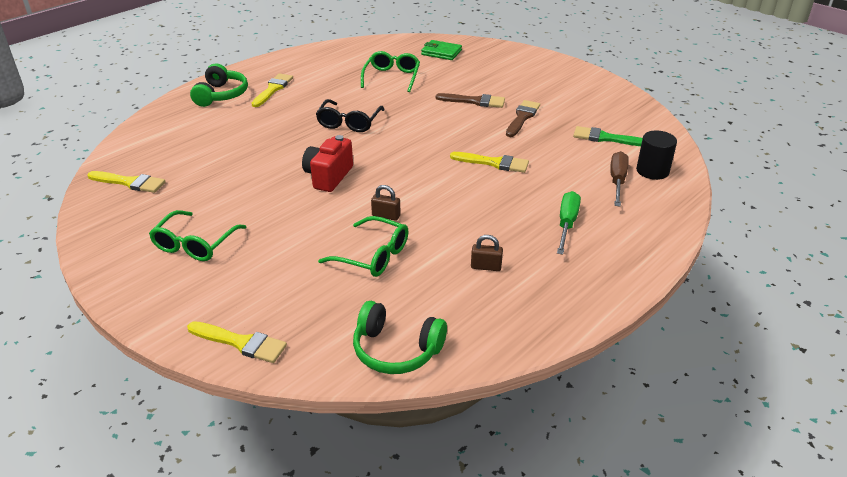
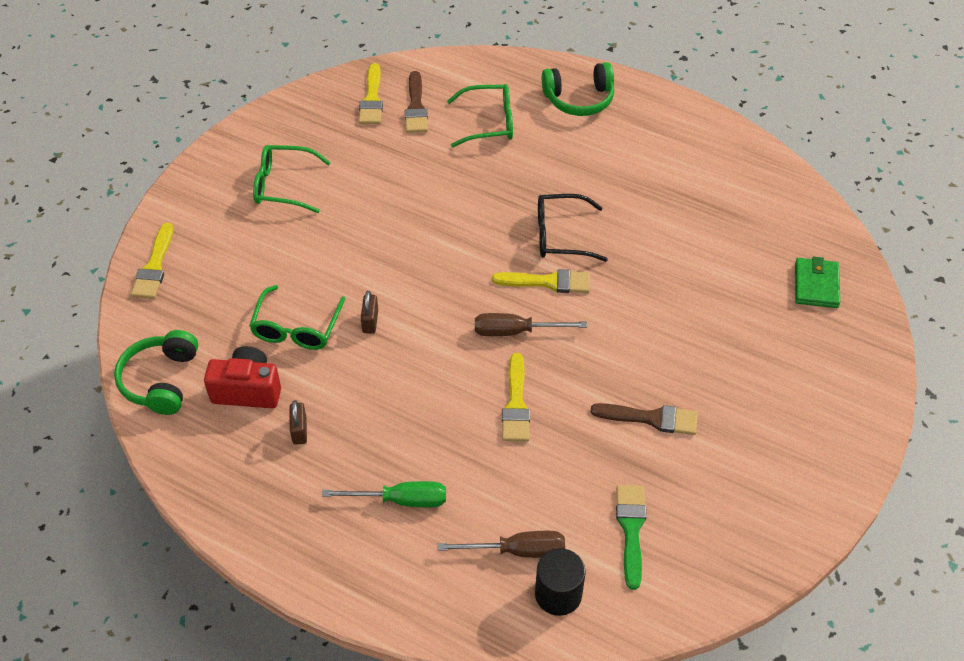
camera: 75 degrees right, 15 degrees up
yellow brush [251,74,293,107] -> yellow brush moved to [492,269,590,293]
red camera [302,135,353,192] -> red camera moved to [204,346,281,408]
green glasses [361,51,420,92] -> green glasses moved to [447,84,513,147]
brown brush [436,93,505,108] -> brown brush moved to [405,71,428,133]
none -> brown screwdriver [475,313,587,336]

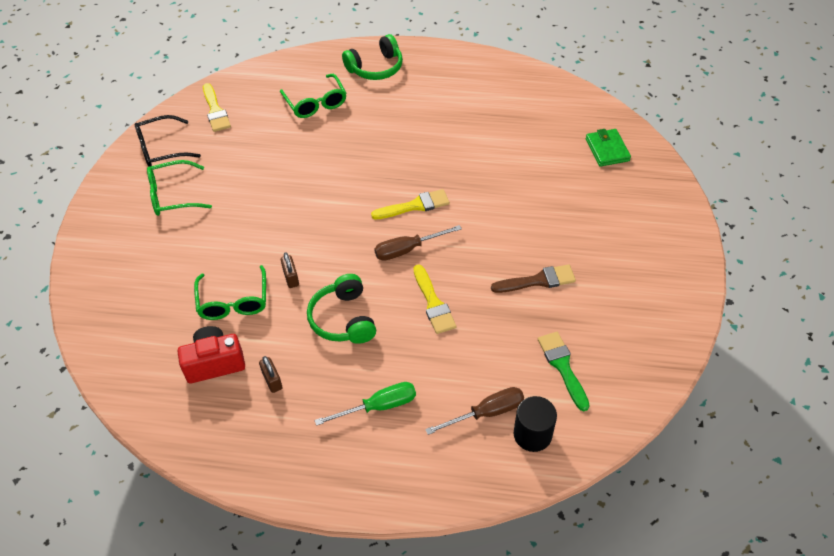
camera: 20 degrees left, 0 degrees up
green headphones [114,330,198,415] -> green headphones moved to [307,274,376,344]
yellow brush [131,223,173,299] -> none
brown brush [405,71,428,133] -> none
green glasses [447,84,513,147] -> green glasses turned 90 degrees clockwise [280,74,346,118]
black glasses [538,194,608,262] -> black glasses moved to [135,115,201,167]

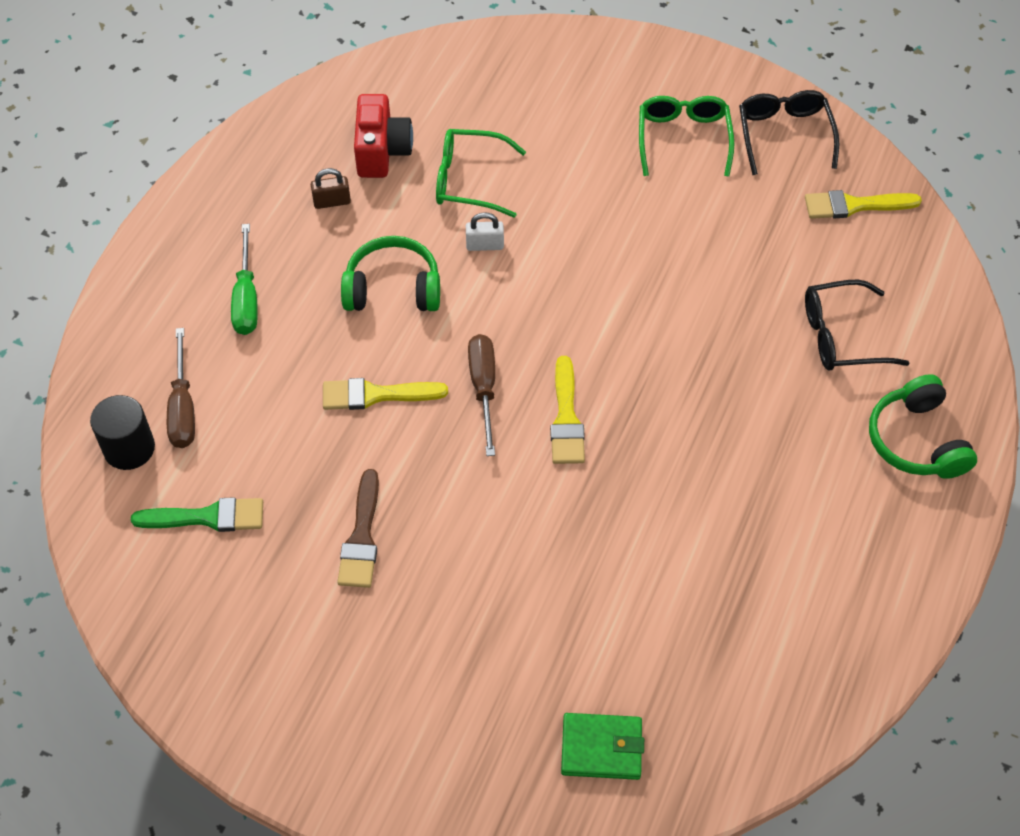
camera: 105 degrees right, 5 degrees up
green glasses [280,74,346,118] -> black glasses [805,280,909,371]
brown padlock [281,252,299,288] -> white padlock [466,212,504,251]

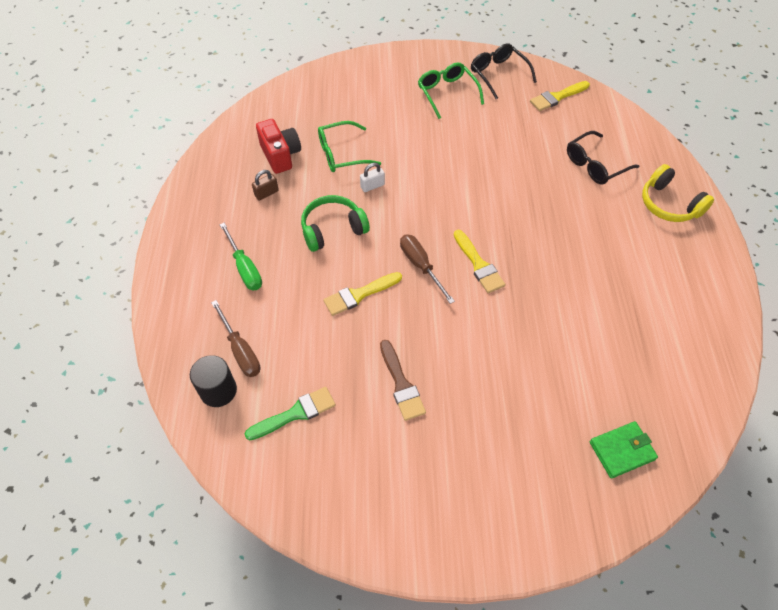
camera: 25 degrees left, 0 degrees up
green headphones [869,374,977,479] -> yellow headphones [642,164,714,222]

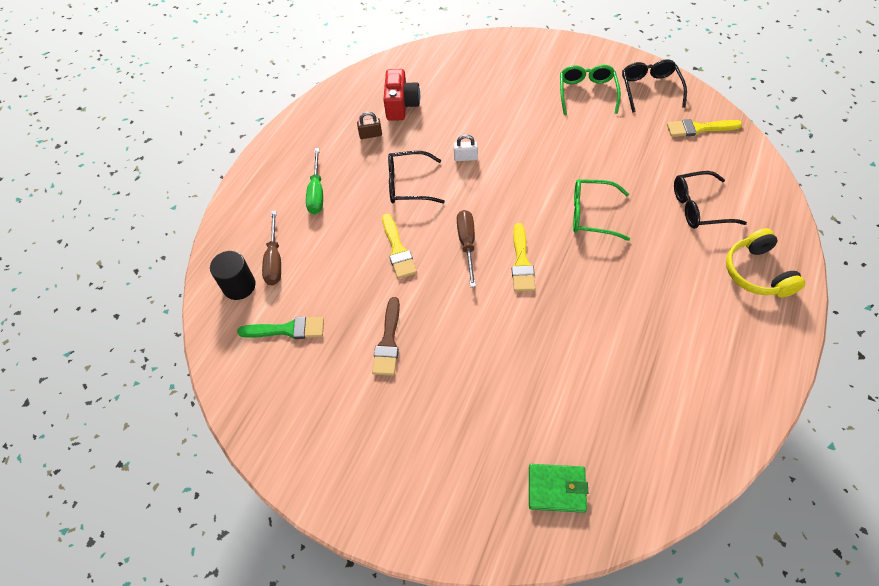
camera: 30 degrees right, 0 degrees up
green headphones [301,195,370,252] -> black glasses [388,151,445,203]
green glasses [318,121,381,172] -> green glasses moved to [573,179,630,241]
yellow brush [323,272,402,316] -> yellow brush turned 105 degrees counterclockwise [382,214,417,279]

